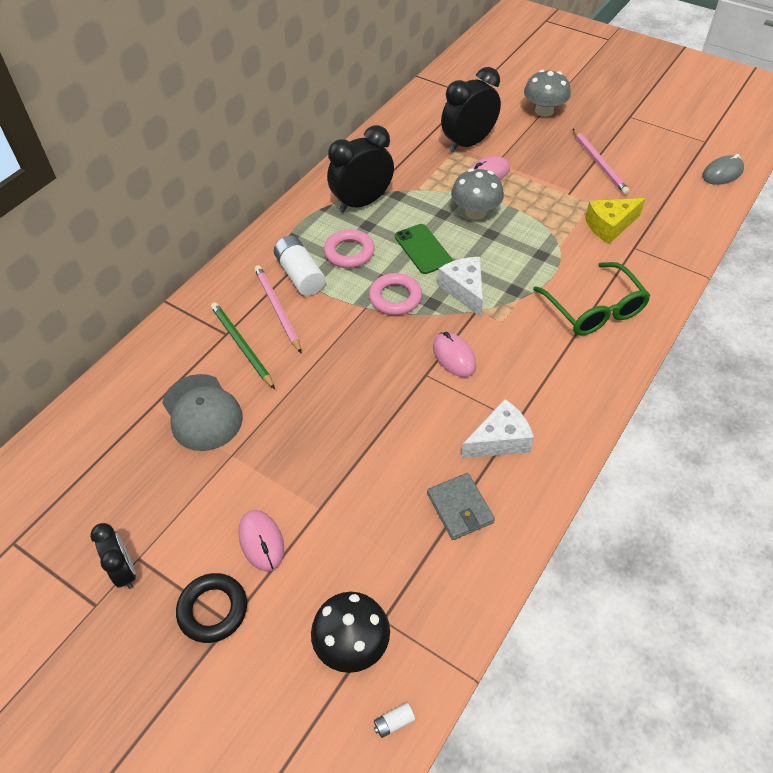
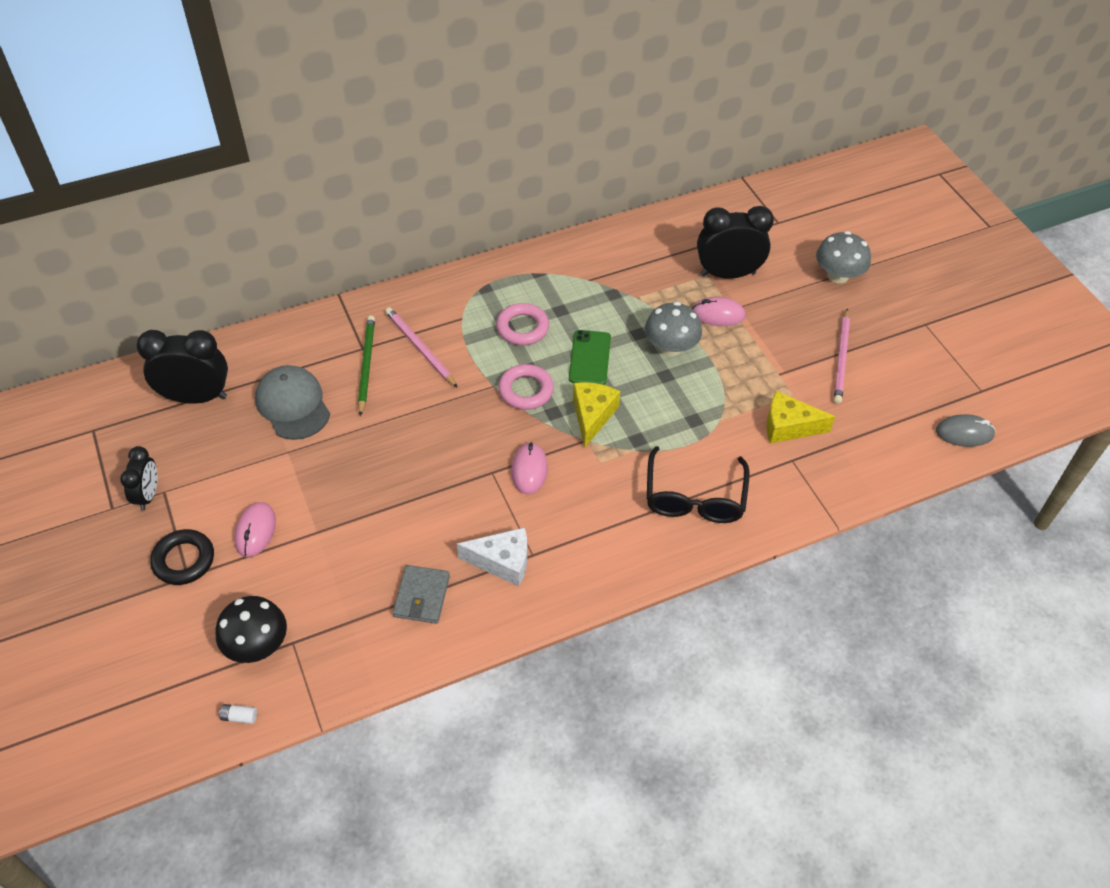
camera: 30 degrees right, 0 degrees up
grey cap [162,374,243,451] -> grey cap turned 150 degrees clockwise [255,365,330,440]
pink pencil [254,265,301,353] -> pink pencil turned 45 degrees counterclockwise [385,307,458,388]
white battery [274,236,325,296] -> none
black clock [327,125,394,213] -> black clock moved to [136,330,228,404]
white cheese [438,257,483,317] -> yellow cheese [573,382,621,448]
green glasses [533,262,650,335] -> black glasses [647,446,750,523]

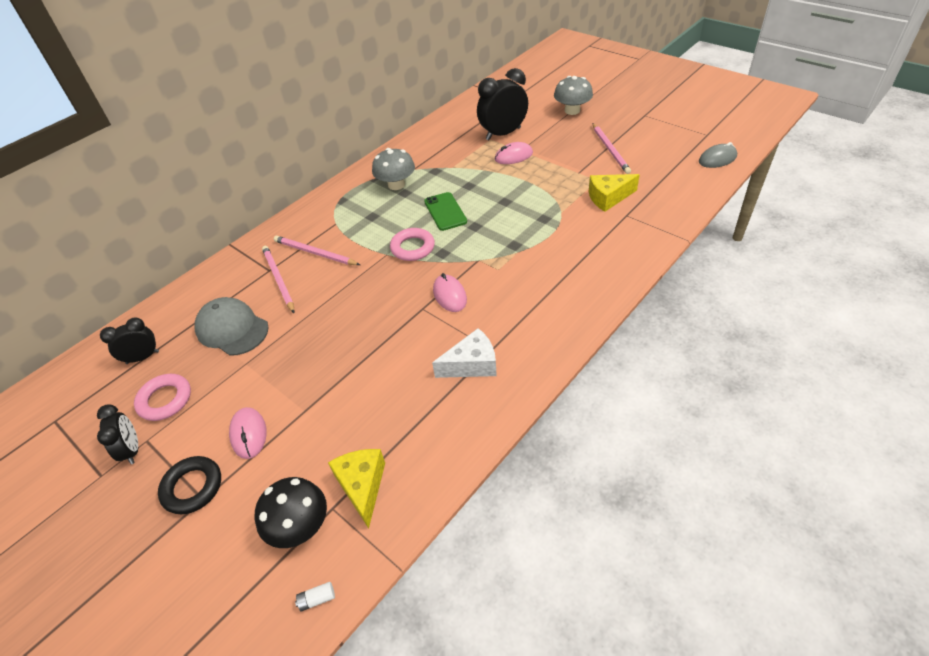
camera: 20 degrees left, 5 degrees down
black clock [136,330,228,404] -> black clock [100,318,159,364], size x0.58
green pencil [358,315,375,416] -> pink pencil [262,246,294,313]
grey wallet [393,565,450,624] -> none
pink ring [496,303,549,345] -> pink ring moved to [134,374,191,421]
yellow cheese [573,382,621,448] -> yellow cheese moved to [328,449,385,528]
grey mushroom [645,302,702,356] -> grey mushroom moved to [372,148,415,190]
black glasses [647,446,750,523] -> none

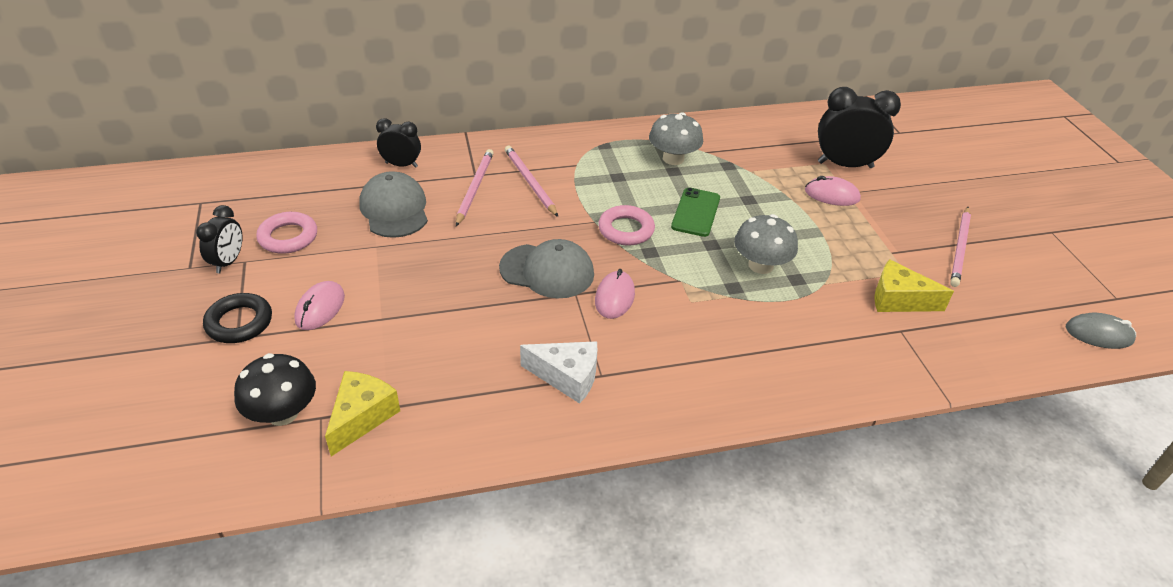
camera: 30 degrees right, 5 degrees down
black clock [100,318,159,364] -> black clock moved to [376,118,421,168]
white battery [295,582,335,612] -> none
grey mushroom [554,76,593,115] -> grey mushroom moved to [734,214,798,274]
none -> grey cap [499,239,594,298]

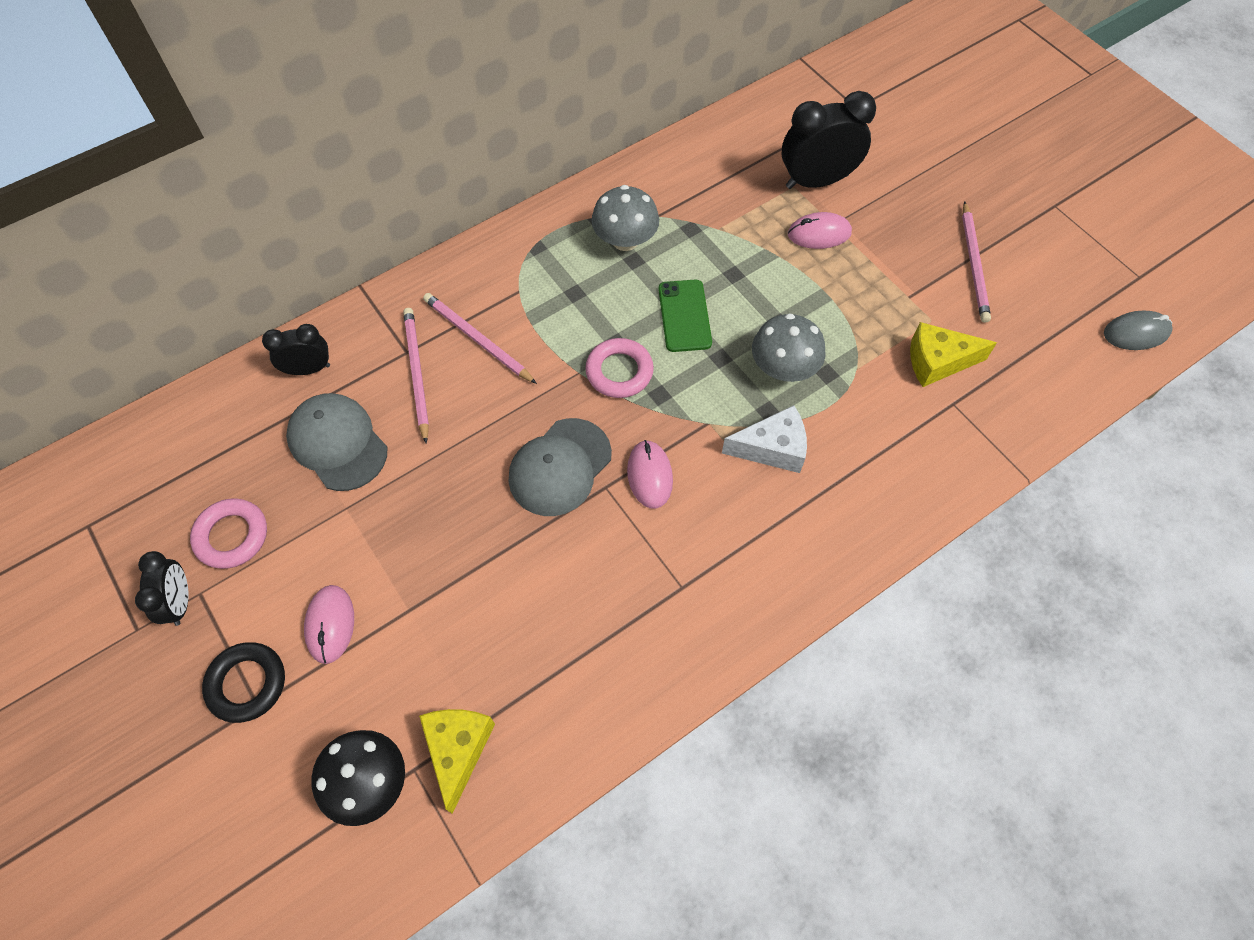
camera: 20 degrees left, 20 degrees up
grey cap [499,239,594,298] -> grey cap turned 135 degrees clockwise [509,418,612,516]
white cheese [520,341,597,404] -> white cheese moved to [722,405,807,473]

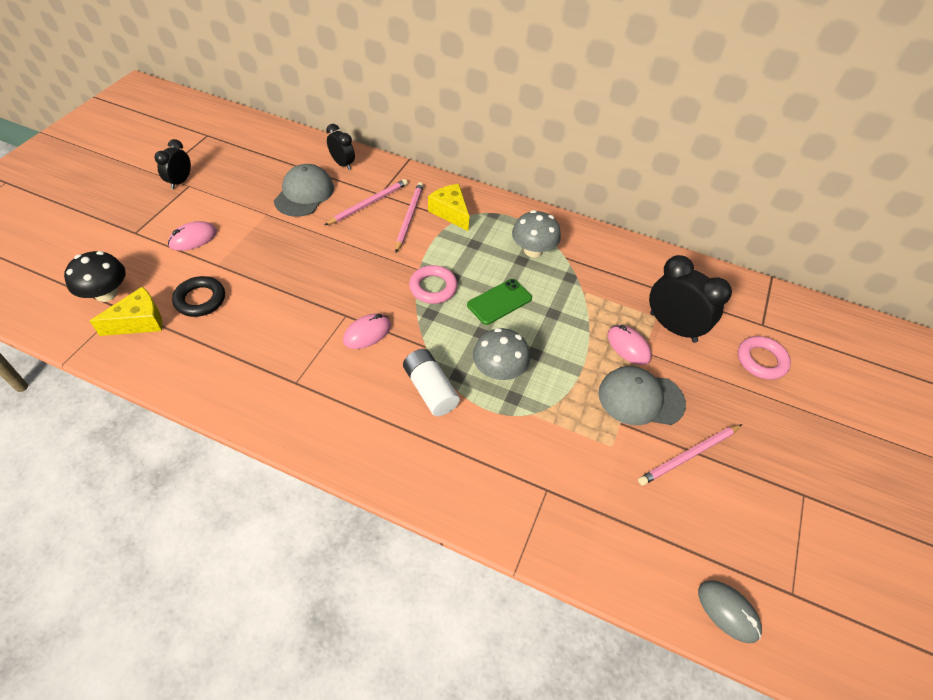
camera: 55 degrees right, 10 degrees down
black clock [135,551,188,626] -> black clock turned 150 degrees clockwise [155,139,191,189]
pink ring [190,498,267,569] -> pink ring moved to [738,336,791,380]
black ring [202,642,285,723] -> black ring moved to [172,276,225,317]
grey cap [509,418,612,516] -> grey cap moved to [598,366,686,425]
white cheese [722,405,807,473] -> white battery [403,349,460,416]
yellow cheese [910,322,997,387] -> yellow cheese moved to [428,184,470,231]

